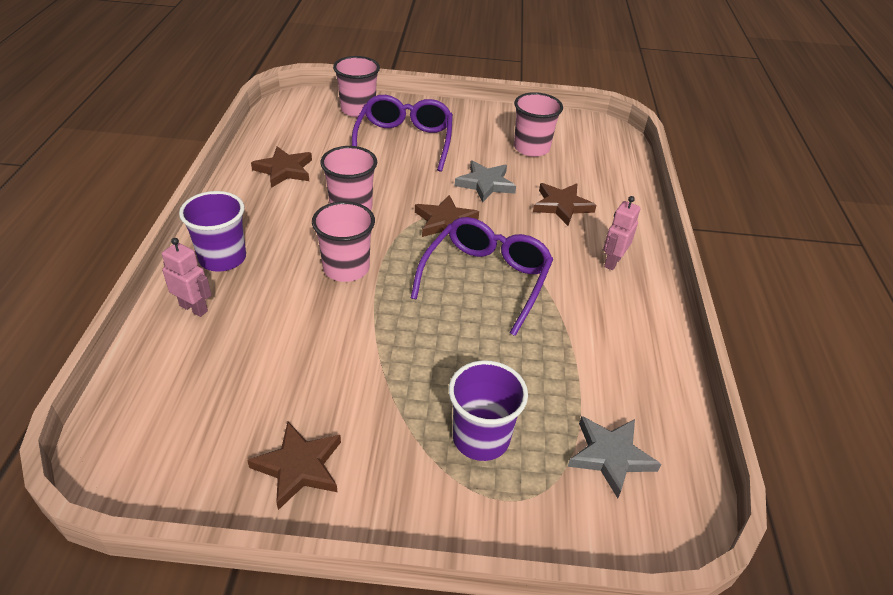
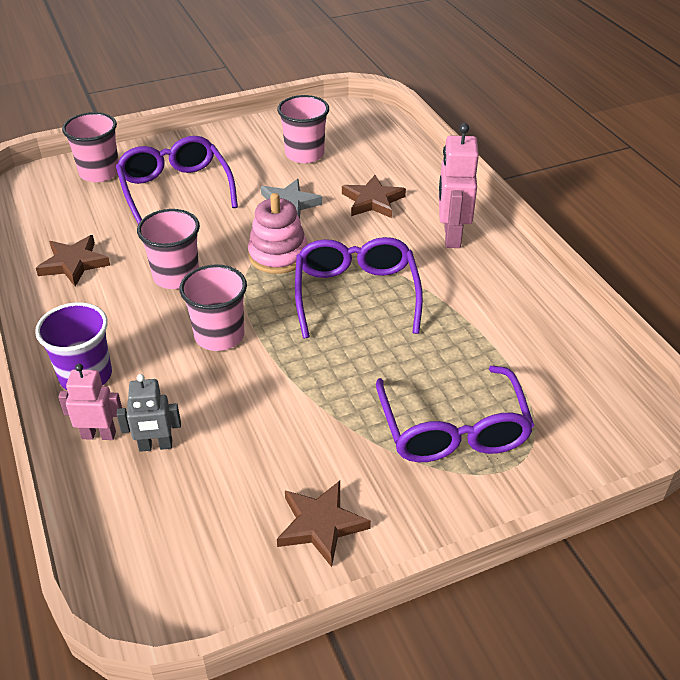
camera: 25 degrees left, 0 degrees up
brown star [415,195,479,237] -> pink stacking toy [248,193,308,274]
purple cup [449,360,528,461] -> purple glasses [376,365,534,462]
grey star [568,416,662,498] -> none
pink robot [603,196,641,270] -> pink robot [439,123,479,248], size x1.59
none -> grey robot [117,374,181,452]

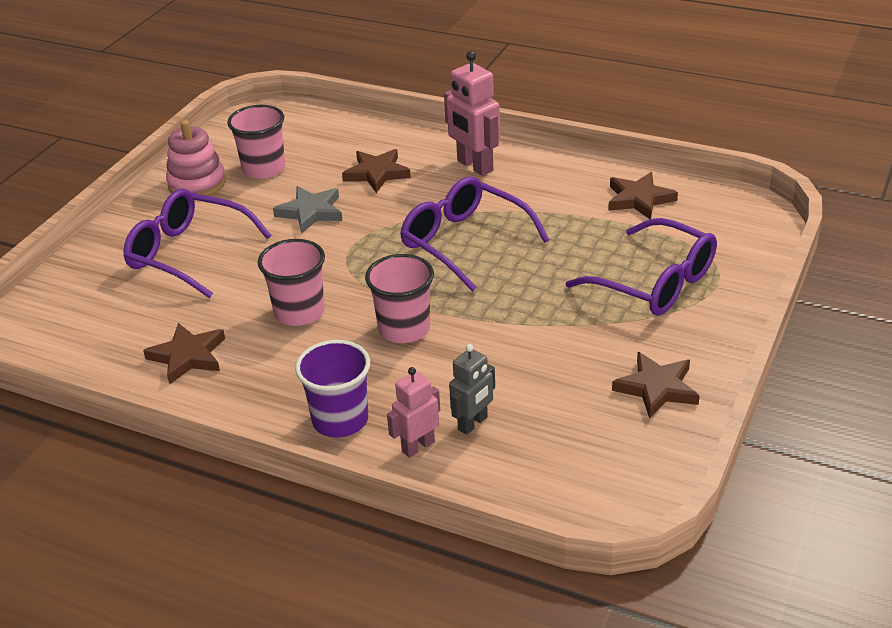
camera: 40 degrees left, 5 degrees down
pink cup [62,112,119,182] -> none
pink stacking toy [248,193,308,274] -> pink stacking toy moved to [166,120,226,196]
none -> brown star [608,172,678,219]

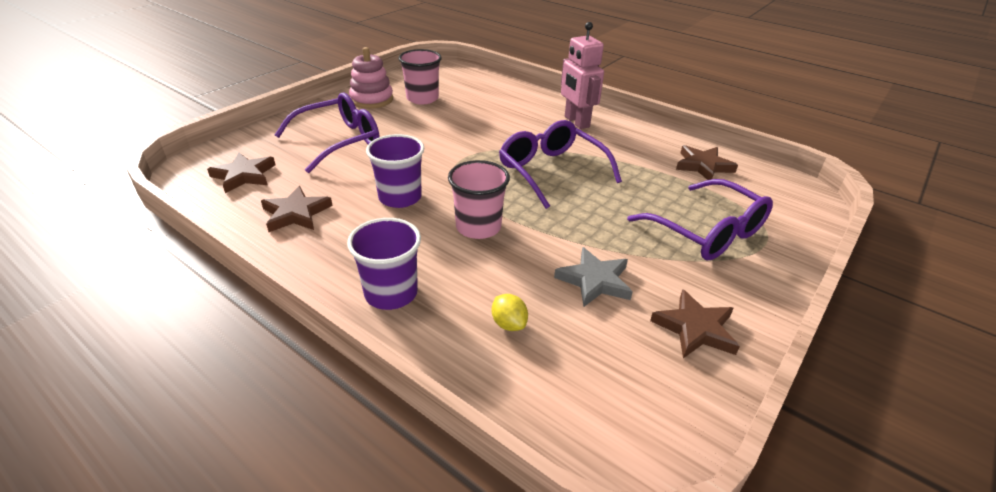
camera: 10 degrees right, 0 degrees up
purple glasses [123,189,271,298] -> purple glasses turned 105 degrees clockwise [275,93,380,173]
pink cup [258,239,325,326] -> purple cup [366,134,424,208]
grey star [273,186,343,233] -> grey star moved to [554,247,633,307]
brown star [342,149,411,193] -> brown star moved to [207,153,275,193]
pink robot [387,367,440,458] -> none
grey robot [449,344,495,435] -> yellow lemon [492,294,528,331]

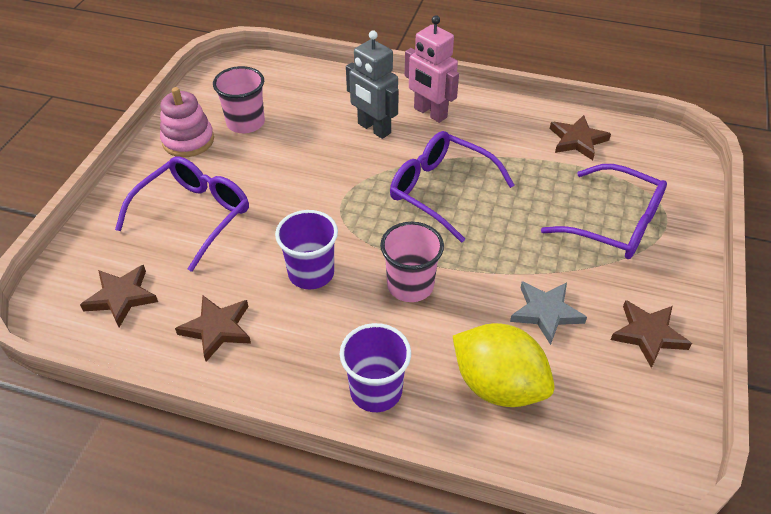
camera: 20 degrees left, 10 degrees up
yellow lemon [492,294,528,331] -> yellow lemon [453,323,555,407], size x2.39
none -> grey robot [346,30,399,139]

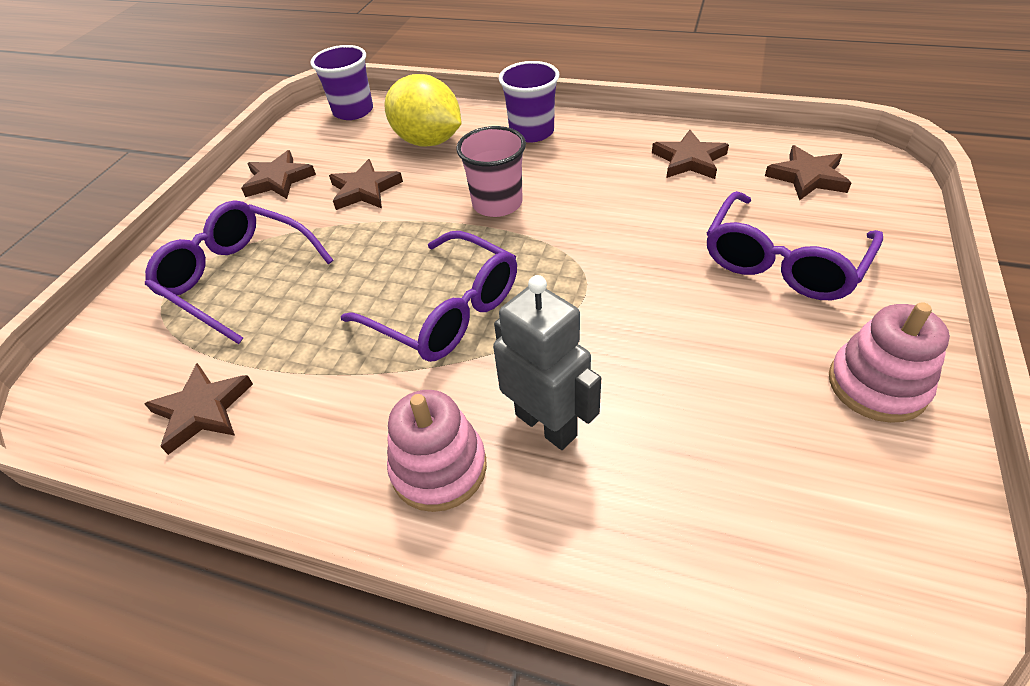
camera: 175 degrees left, 0 degrees up
pink cup [213,66,265,133] -> none
purple cup [275,210,338,290] -> purple cup moved to [310,45,373,120]
pink robot [405,15,459,123] -> pink stacking toy [387,390,487,512]
grey star [510,281,587,345] -> brown star [329,159,403,210]

